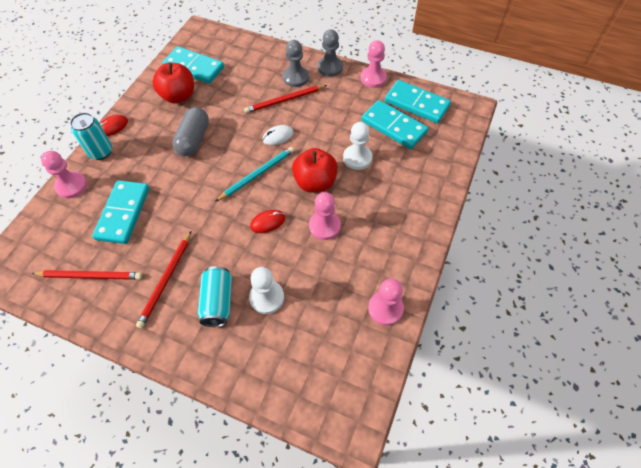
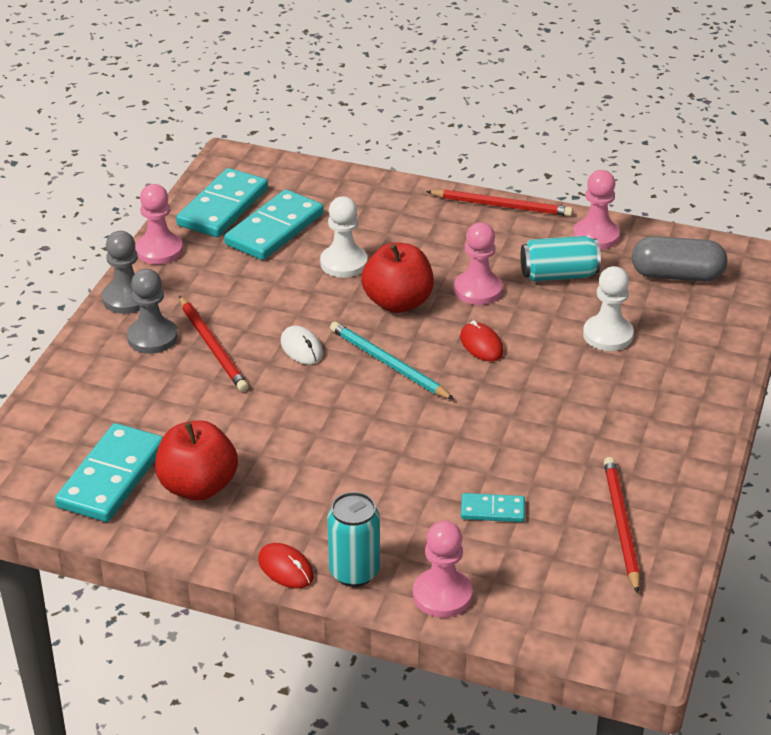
camera: 95 degrees left, 20 degrees down
turquoise domino [92,180,150,244] -> turquoise domino [461,493,525,522], size x0.51
red pencil [136,231,191,328] -> red pencil moved to [426,189,573,217]
grey capsule [172,107,209,156] -> grey capsule moved to [632,236,727,282]
turquoise can [198,266,232,327] -> turquoise can moved to [520,236,601,281]

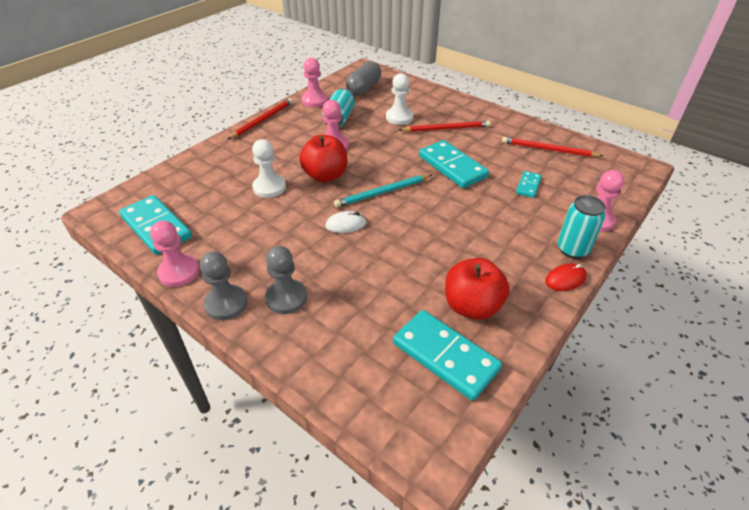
camera: 70 degrees left, 5 degrees up
red pencil [179,296,248,392] -> red pencil moved to [399,121,491,132]
turquoise domino [224,189,324,260] -> turquoise domino moved to [419,140,489,188]
red mouse [460,320,504,361] -> none

